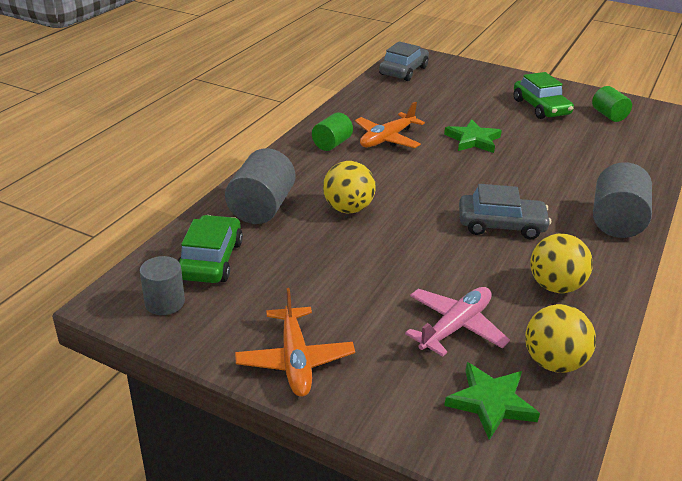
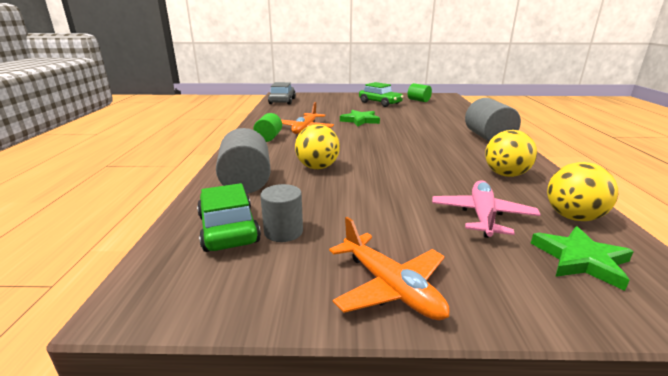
camera: 25 degrees left, 10 degrees down
grey cylinder [140,256,185,315] -> grey cylinder moved to [260,184,303,242]
grey car [459,184,551,240] -> none

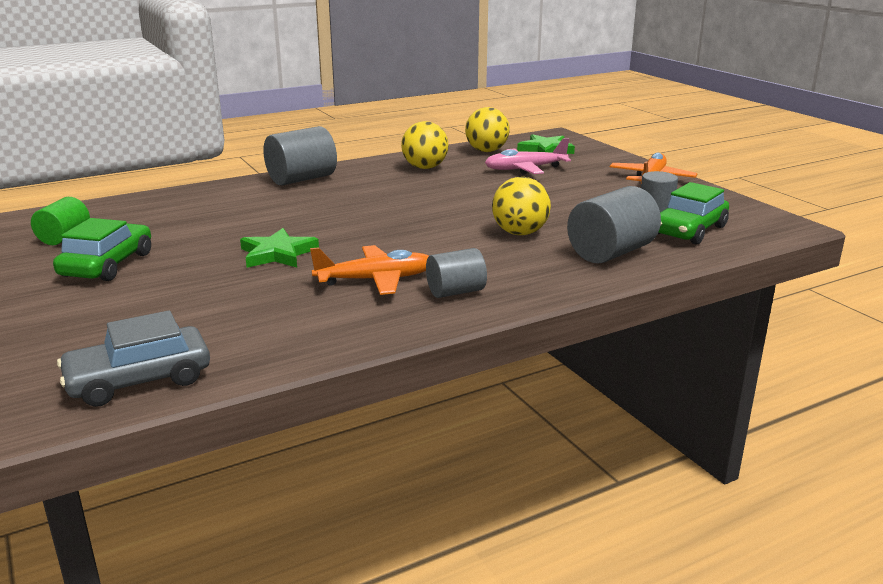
camera: 120 degrees left, 0 degrees up
green cylinder [253,113,282,142] -> grey cylinder [426,248,487,298]

